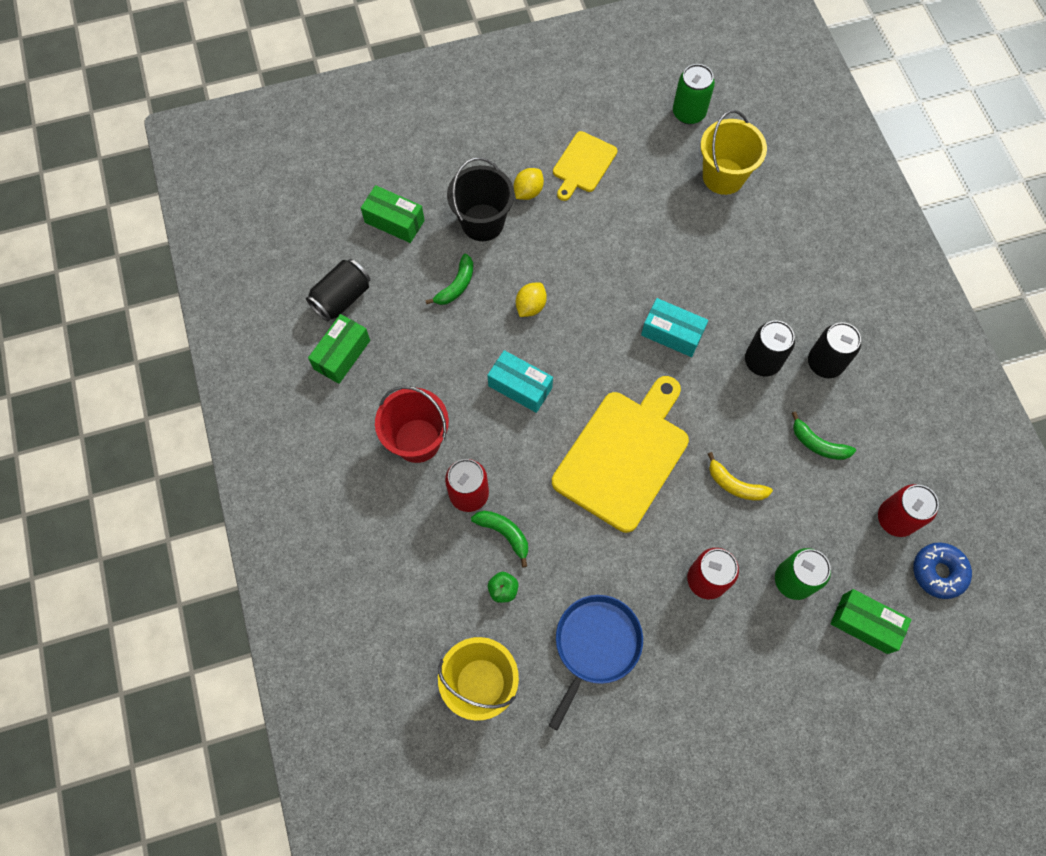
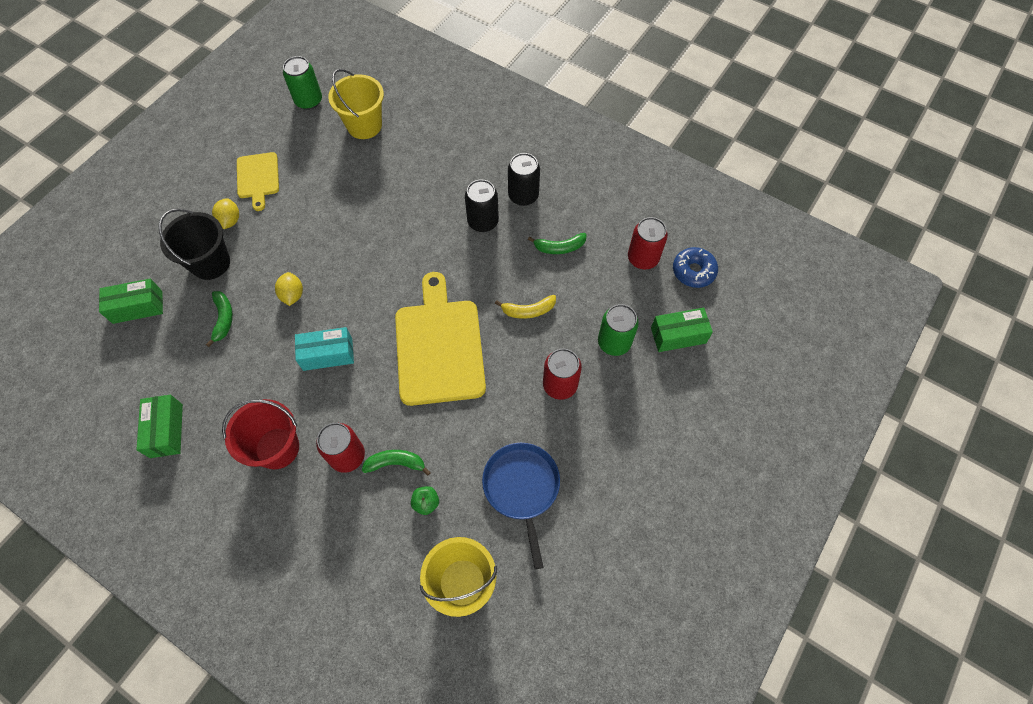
camera: 40 degrees left, 5 degrees down
black can [306,259,370,322] -> none
turquoise box [641,298,708,357] -> none

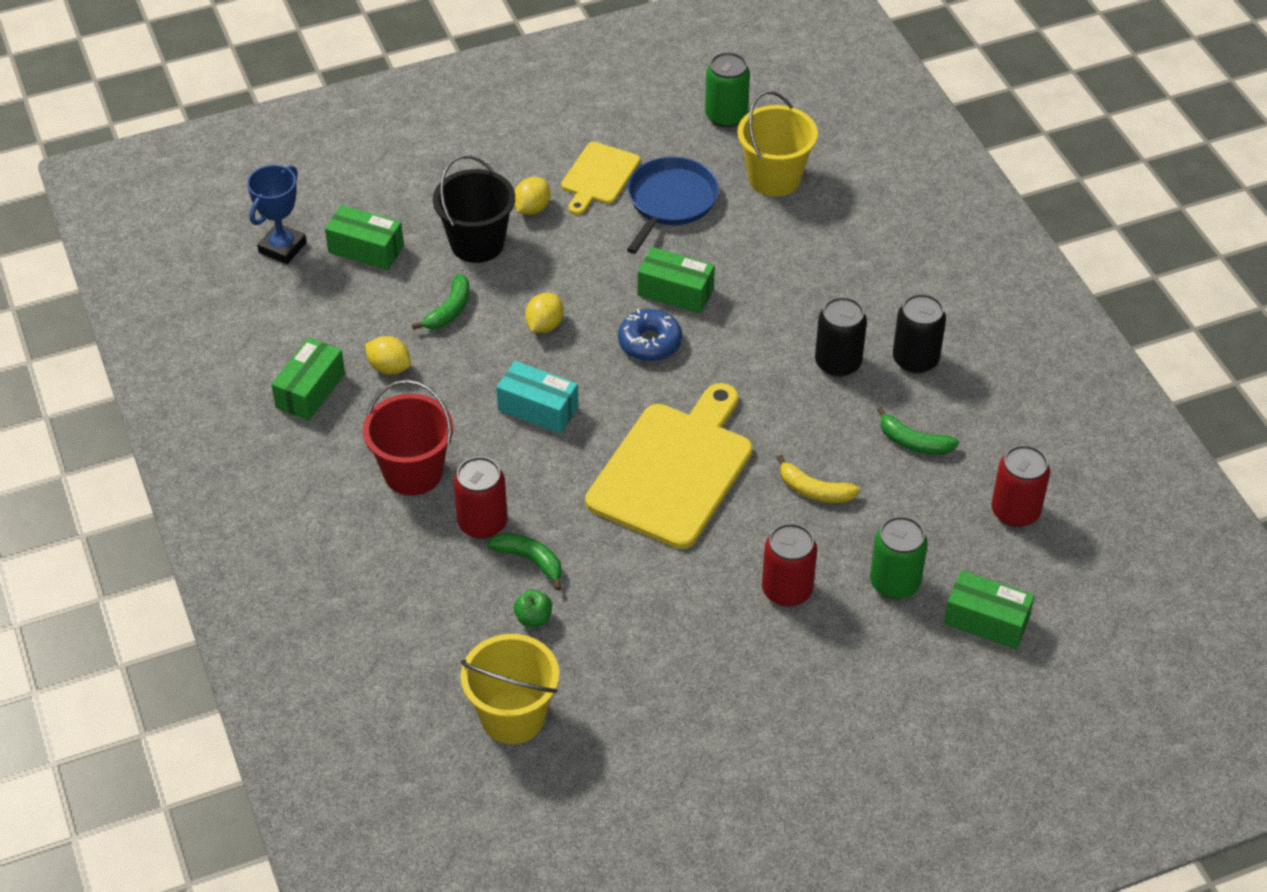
camera: 35 degrees right, 15 degrees down
blue pan [482,443,560,569] -> blue pan moved to [627,157,719,254]
blue donut [673,247,718,288] -> blue donut moved to [618,309,682,361]
none -> blue trophy [247,165,307,264]
none -> yellow lemon [365,336,411,375]
none -> green box [638,247,715,314]

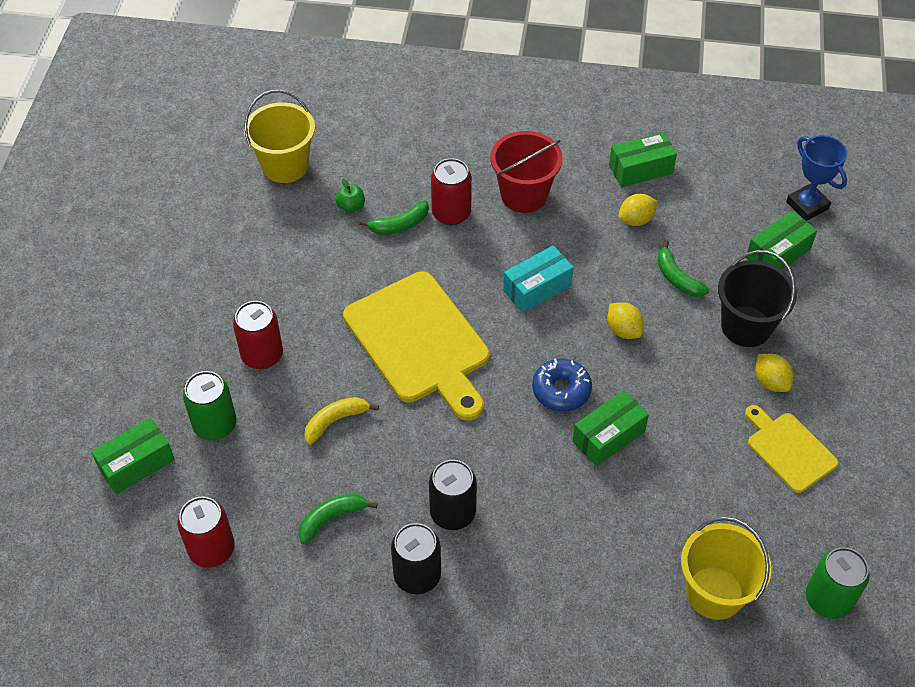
camera: 120 degrees right, 5 degrees up
green box [271,337,345,421] -> green box turned 75 degrees counterclockwise [609,132,677,187]
blue pan [627,157,719,254] -> none

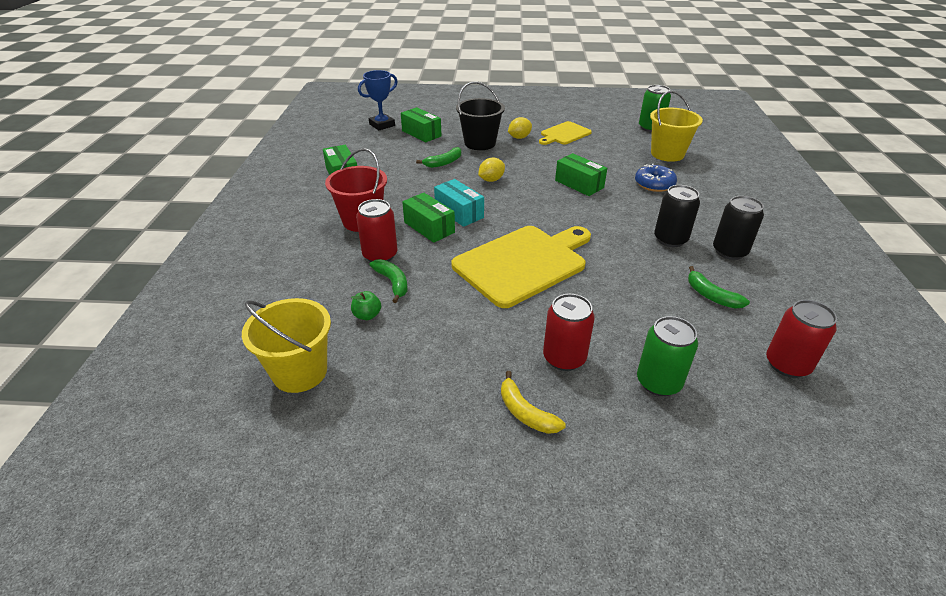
camera: 95 degrees left, 15 degrees down
green box [91,418,175,494] -> green box moved to [402,193,455,243]
yellow banana [304,397,379,445] -> yellow banana moved to [501,371,566,434]
blue donut [532,358,592,412] -> blue donut moved to [635,163,677,192]
yellow lemon [619,194,658,226] -> none

